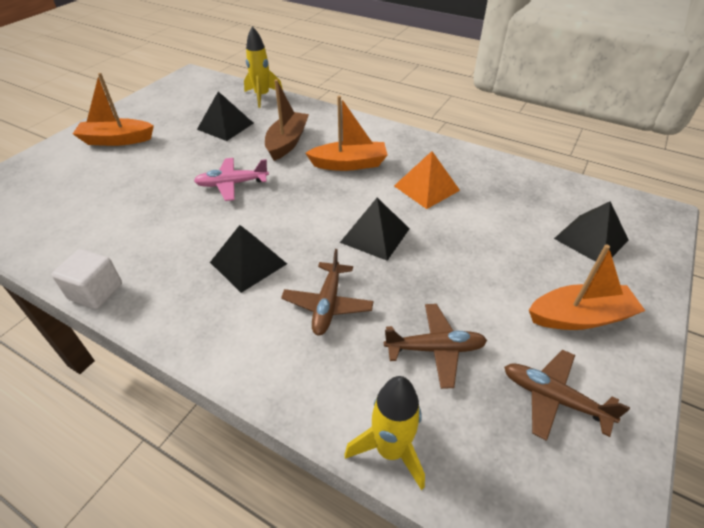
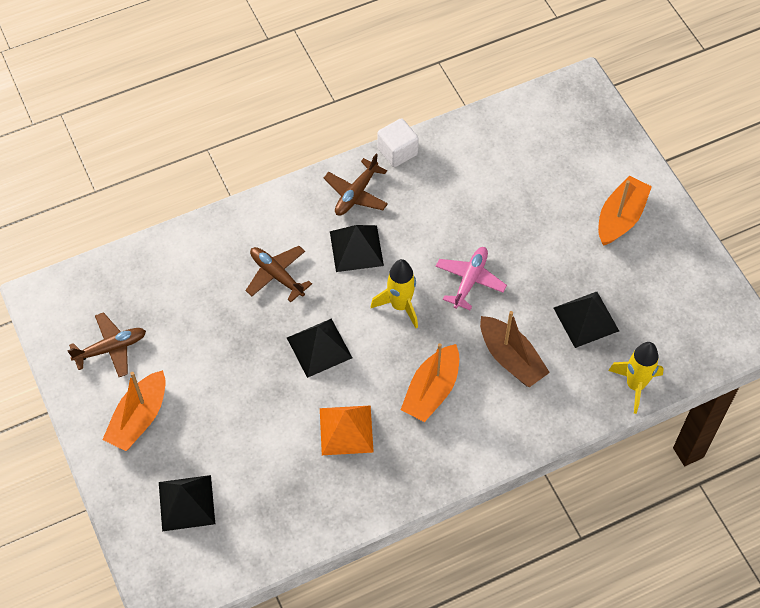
camera: 125 degrees right, 15 degrees up
yellow rocket [344,376,425,490] -> yellow rocket moved to [371,259,418,328]
brown plane [384,304,487,389] -> brown plane moved to [324,153,388,216]

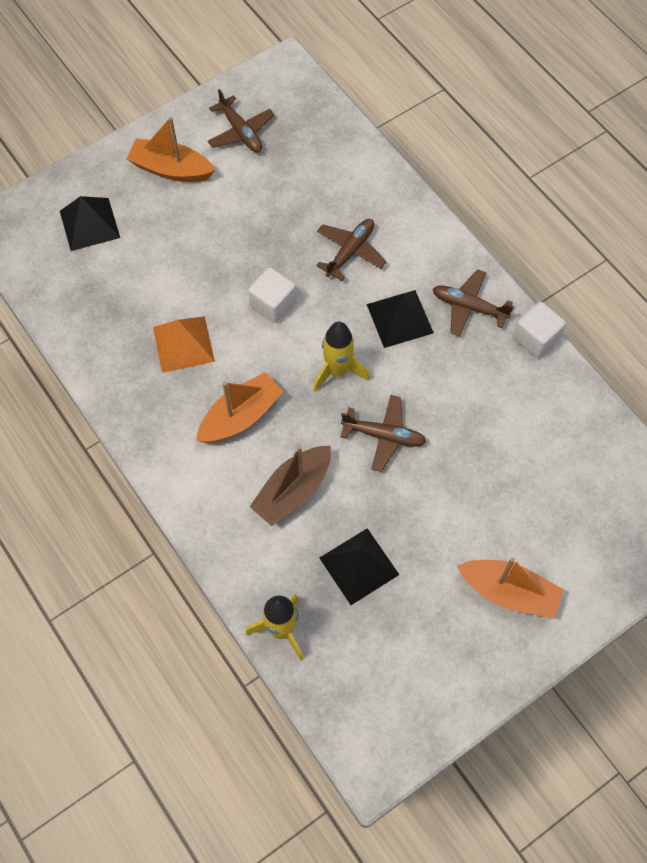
camera: 80 degrees right, 5 degrees up
black pyramid [287,319,352,378] -> white cube [248,267,296,323]
orange boat [401,343,459,422] -> orange boat turned 120 degrees clockwise [196,372,283,443]
pink plane [436,247,507,310] -> brown plane [341,395,426,472]

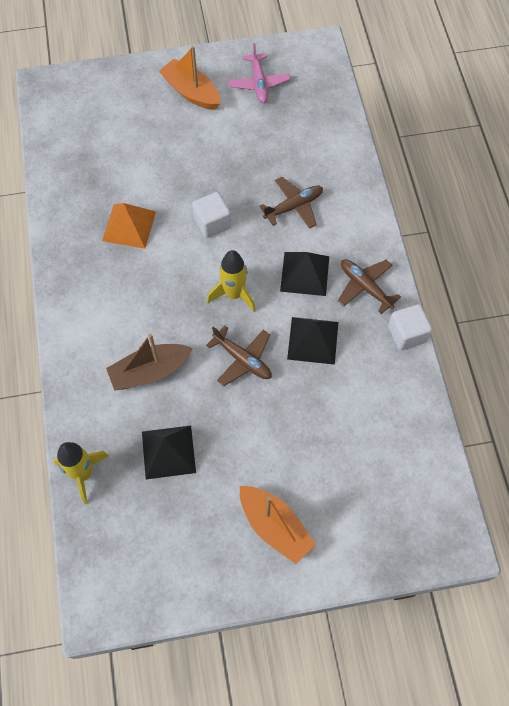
camera: 25 degrees right, 0 degrees up
black pyramid [60,196,120,251] -> black pyramid moved to [287,317,338,365]
orange boat [196,372,283,443] -> none
brown plane [207,89,275,152] -> pink plane [228,43,290,103]

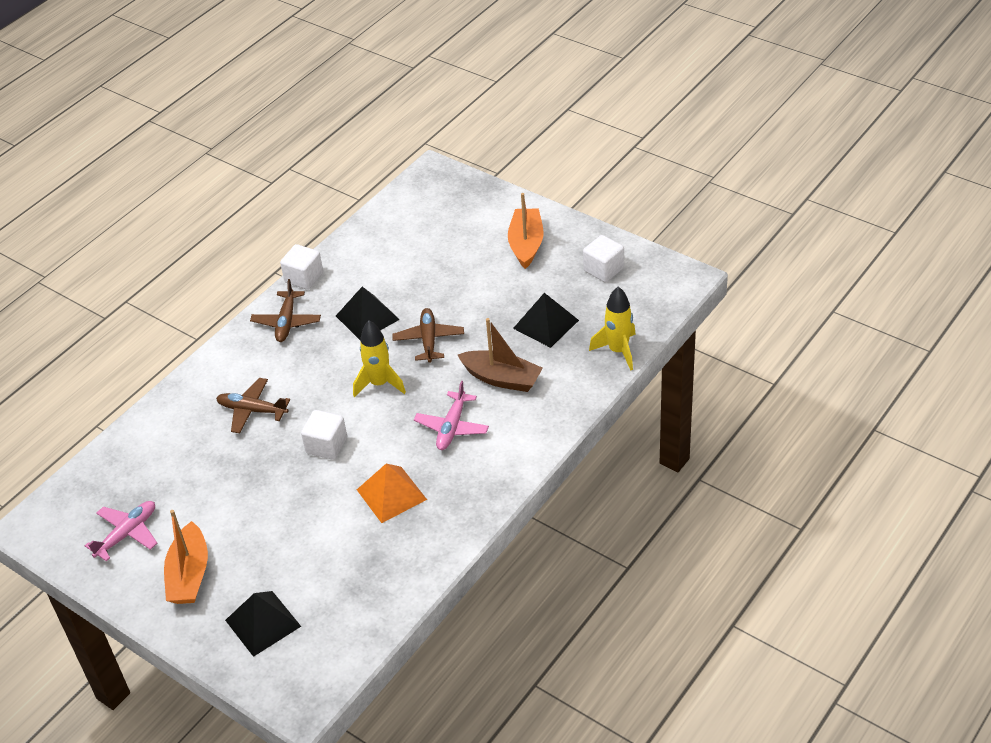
camera: 130 degrees left, 20 degrees down
black pyramid [280,252,329,296] -> black pyramid moved to [225,591,301,657]
none -> pink plane [414,381,489,450]
none -> white cube [583,235,624,282]

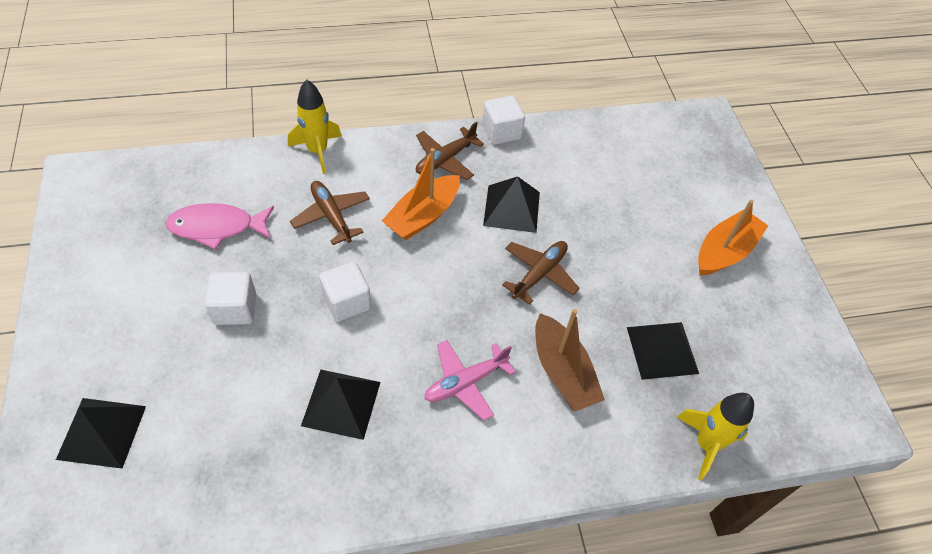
camera: 35 degrees right, 10 degrees up
pink plane [85,501,157,562] -> none
orange boat [164,510,208,604] -> orange boat moved to [382,148,460,241]
yellow rocket [353,320,406,397] -> yellow rocket moved to [288,80,342,174]
orange pyramid [357,464,427,523] -> black pyramid [301,370,380,440]
white cube [583,235,624,282] -> white cube moved to [205,272,256,325]
none -> pink fish [165,203,274,250]

